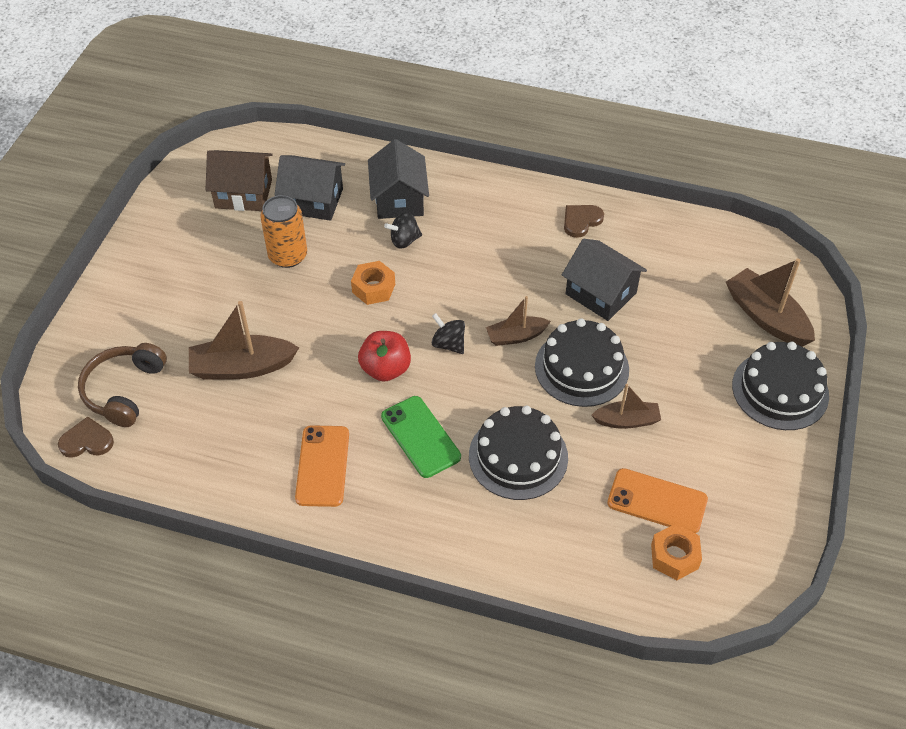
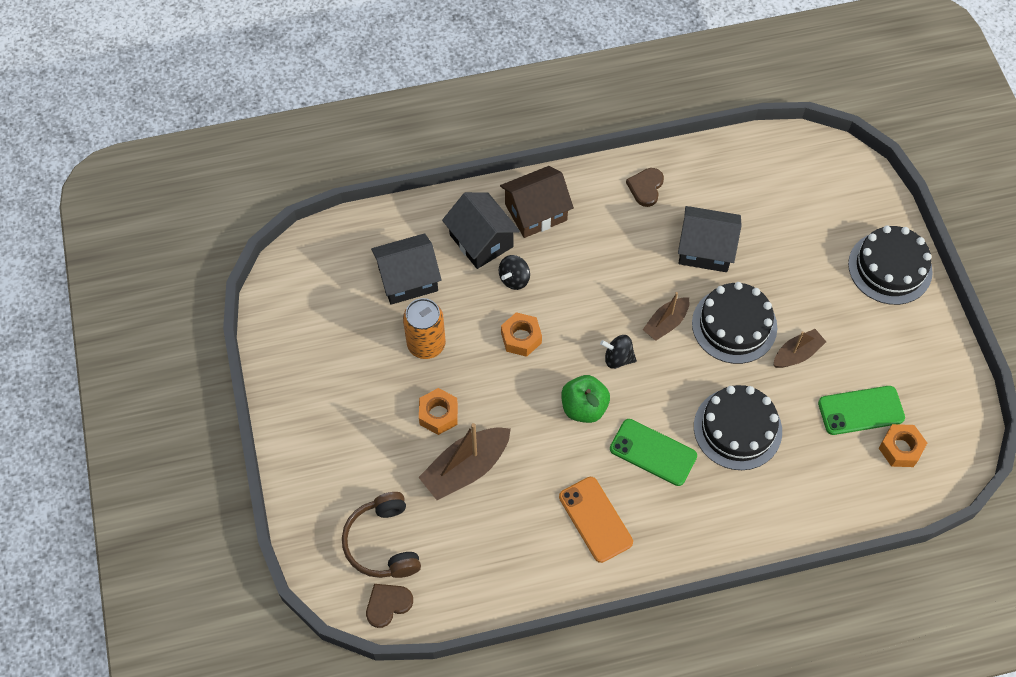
camera: 30 degrees left, 10 degrees up
brown house [205,150,273,211] -> brown house moved to [500,166,574,238]
red apple [358,331,411,382] -> green apple [561,375,610,423]
orange phone [607,468,708,533] -> green phone [818,386,905,435]
brown boat [726,259,815,347] -> none
none -> orange nut [419,388,458,435]

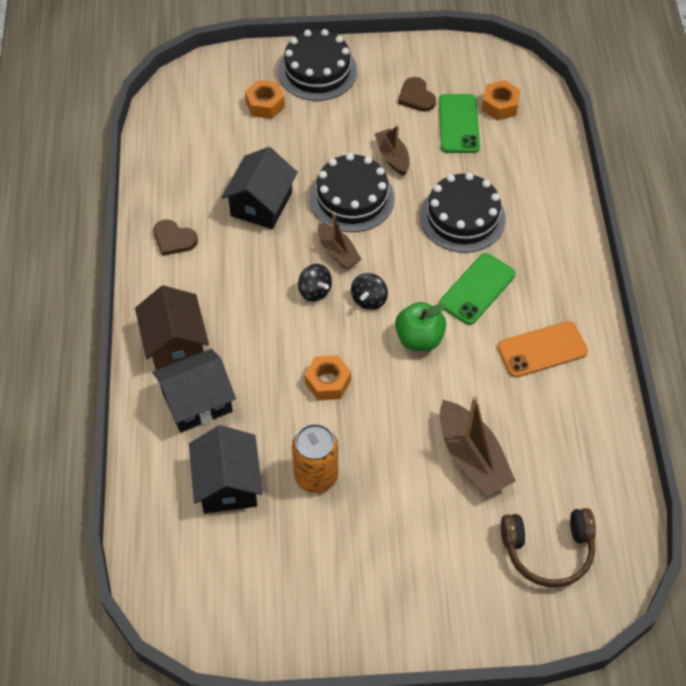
camera: 80 degrees left, 5 degrees down
brown heart [366,584,413,628] -> brown heart moved to [398,77,436,112]
orange nut [419,388,458,435] -> orange nut moved to [245,80,285,119]
black spinning top [499,255,530,290] -> black spinning top moved to [298,264,332,302]

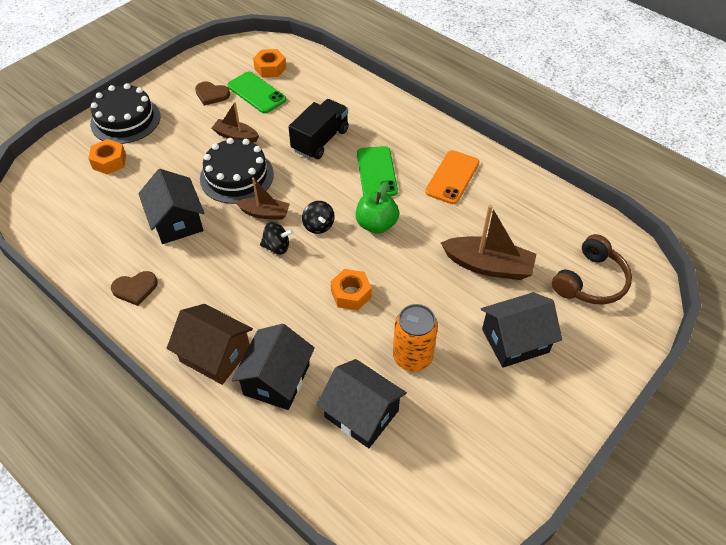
camera: 45 degrees left, 5 degrees down
black cake [420,173,506,253] -> black truck [288,99,349,159]
none -> black house [481,292,562,368]

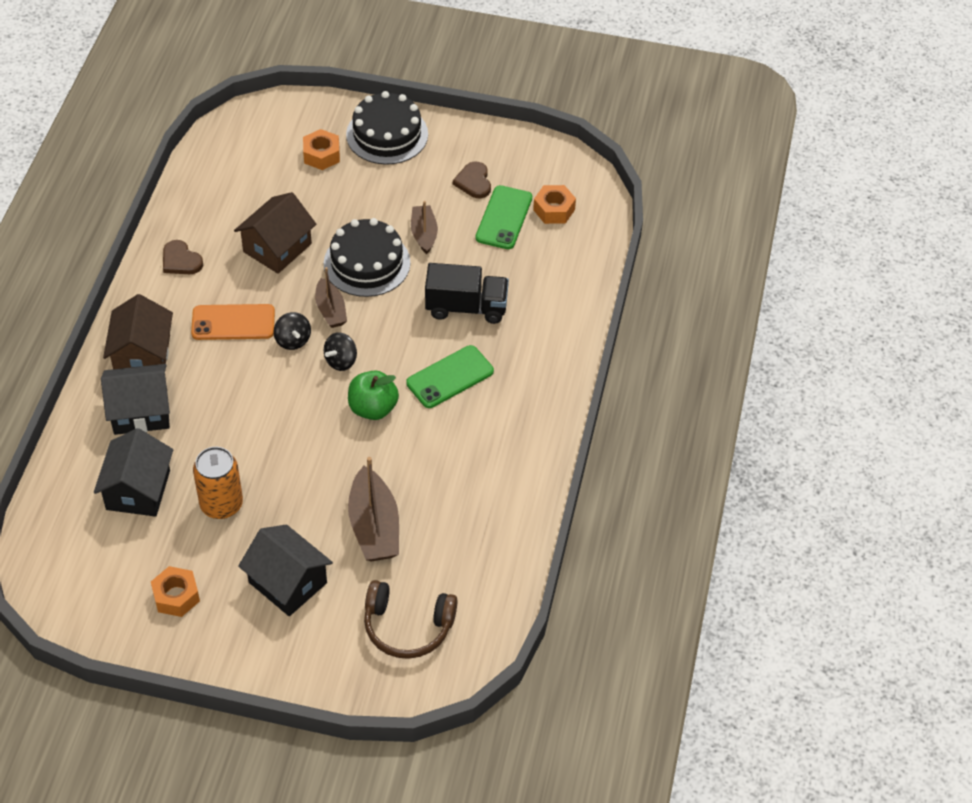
camera: 60 degrees right, 0 degrees up
black house [138,169,204,244] -> brown house [234,192,316,274]
orange nut [330,269,372,310] -> orange nut moved to [151,566,200,617]
orange phone [425,150,480,204] -> orange phone moved to [191,304,275,340]

